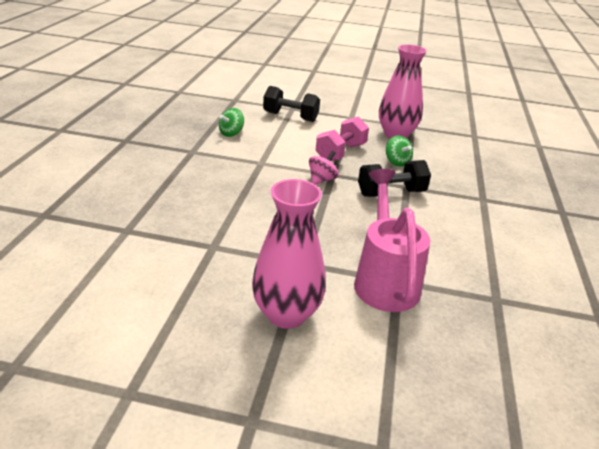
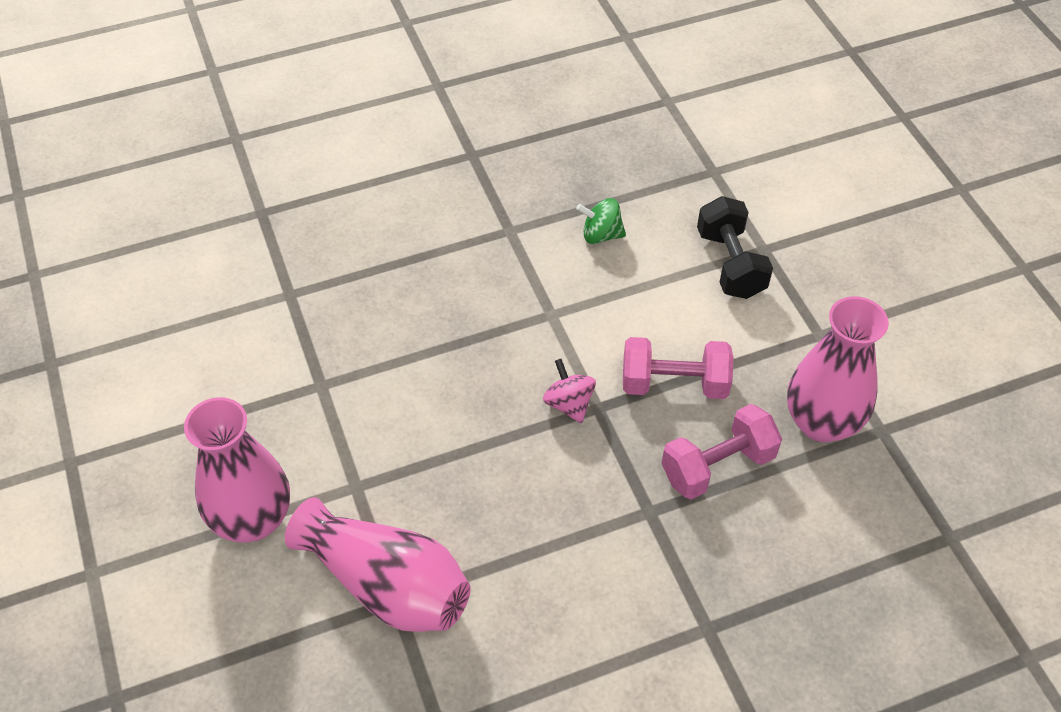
camera: 60 degrees right, 20 degrees up
pink spinning top [309,151,339,185] -> pink spinning top turned 120 degrees counterclockwise [543,359,596,423]
pink watering can [354,169,431,312] -> pink vase [285,497,470,632]
black dumbbell [358,160,431,197] -> none
green spinning top [386,135,413,167] -> pink dumbbell [662,404,782,500]

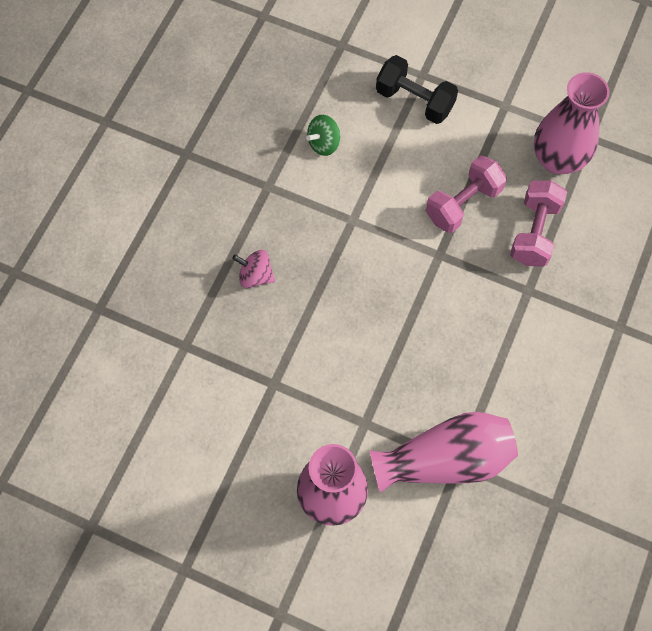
camera: 45 degrees left, 15 degrees up
pink spinning top [543,359,596,423] -> pink spinning top moved to [232,250,275,288]

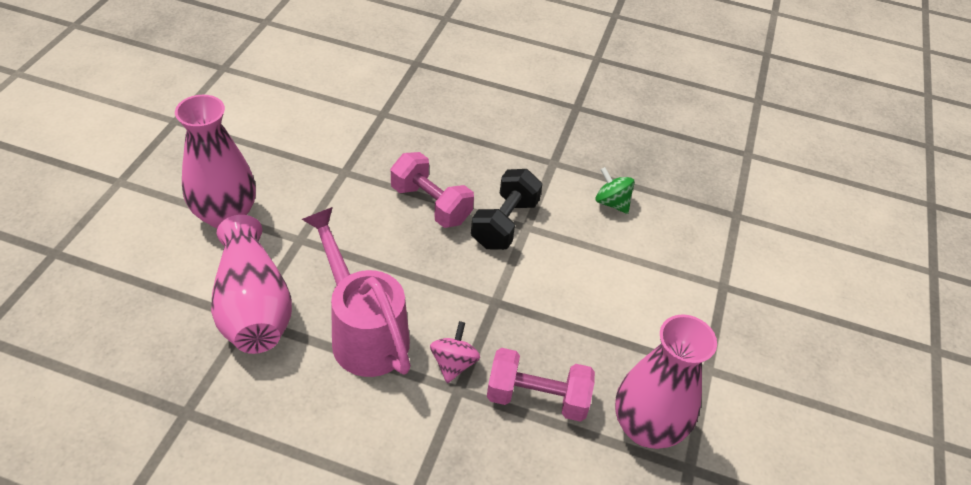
camera: 80 degrees right, 20 degrees down
pink spinning top [232,250,275,288] -> pink spinning top moved to [430,321,480,383]
black dumbbell [376,55,458,124] -> black dumbbell moved to [471,169,542,250]
pink dumbbell [426,156,507,233] -> pink dumbbell moved to [391,152,474,228]
none -> pink watering can [301,207,411,377]

